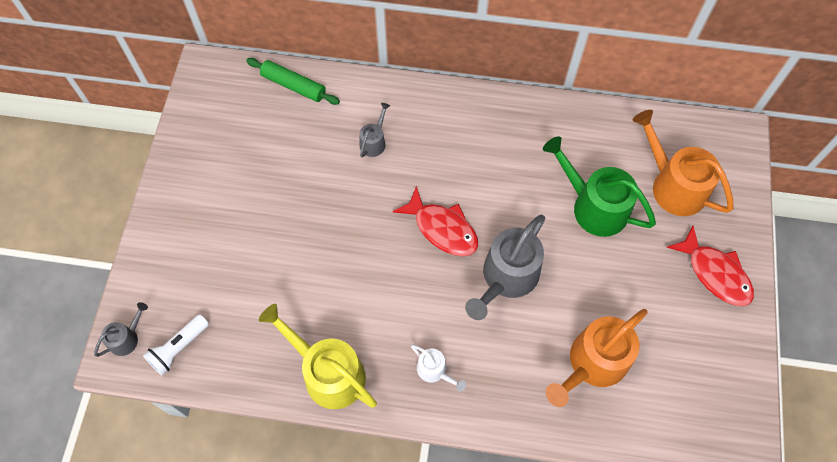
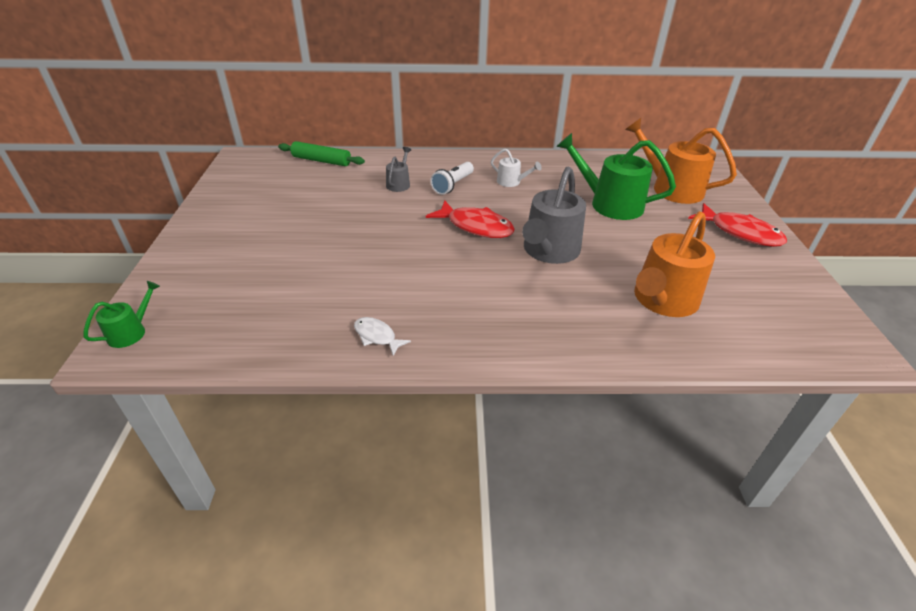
camera: 10 degrees left, 25 degrees down
grey watering can [94,302,148,357] -> green watering can [83,281,160,348]
white flashlight [143,314,209,376] -> white flashlight moved to [430,162,474,195]
yellow watering can [259,304,377,409] -> white fish [354,317,411,356]
white watering can [411,344,466,392] -> white watering can moved to [491,149,542,187]

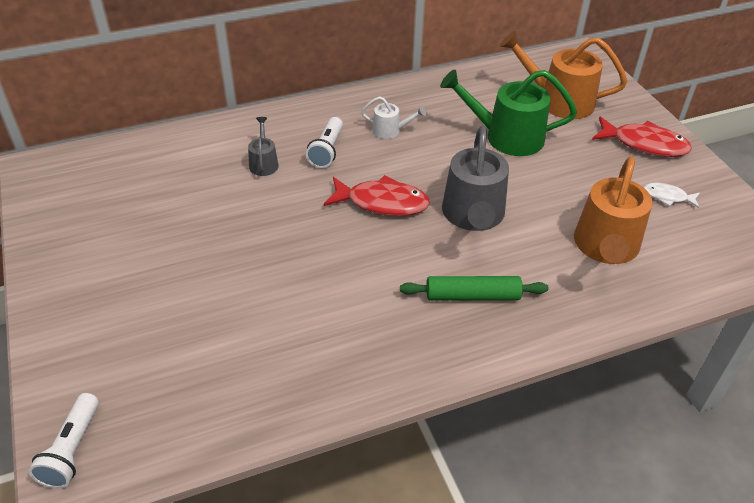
camera: 20 degrees left, 5 degrees up
green watering can [83,281,160,348] -> white flashlight [28,393,99,489]
green rolling pin [278,141,365,166] -> green rolling pin moved to [400,276,549,301]
white fish [354,317,411,356] -> white fish moved to [644,183,700,208]

